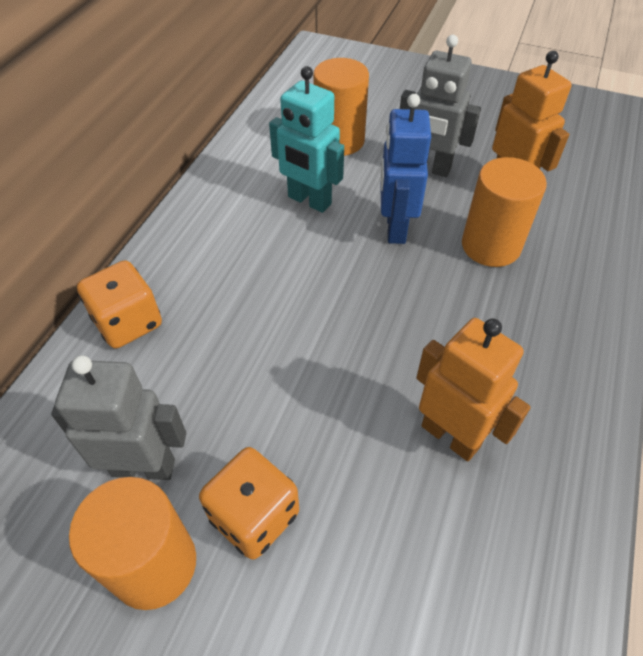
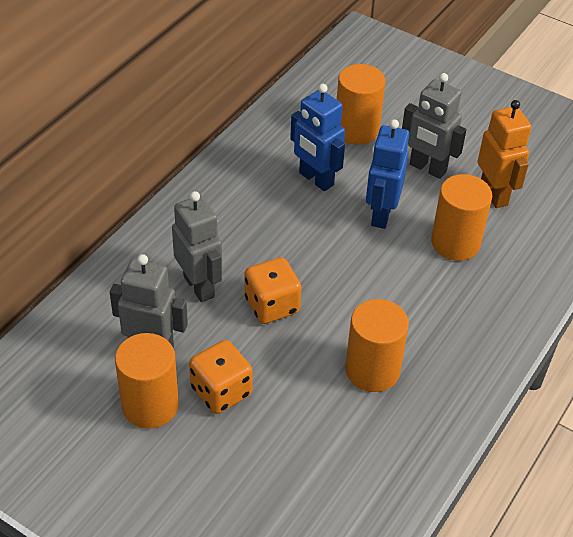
camera: 10 degrees right, 5 degrees down
orange dice [77,260,162,348] -> orange dice moved to [245,257,301,324]
turquoise robot [269,66,344,213] -> blue robot [290,84,345,191]
orange robot [416,318,531,461] -> orange cylinder [345,299,409,392]
none -> grey robot [172,191,222,303]

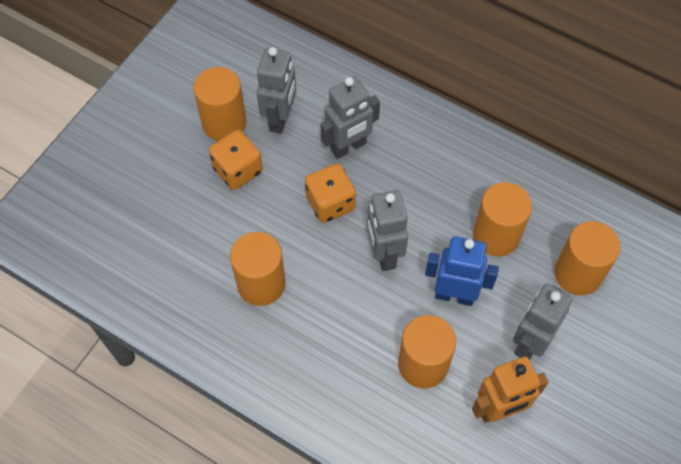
camera: 90 degrees right, 15 degrees up
blue robot [290,84,345,191] -> orange cylinder [473,182,532,257]
none -> grey robot [367,190,408,271]

